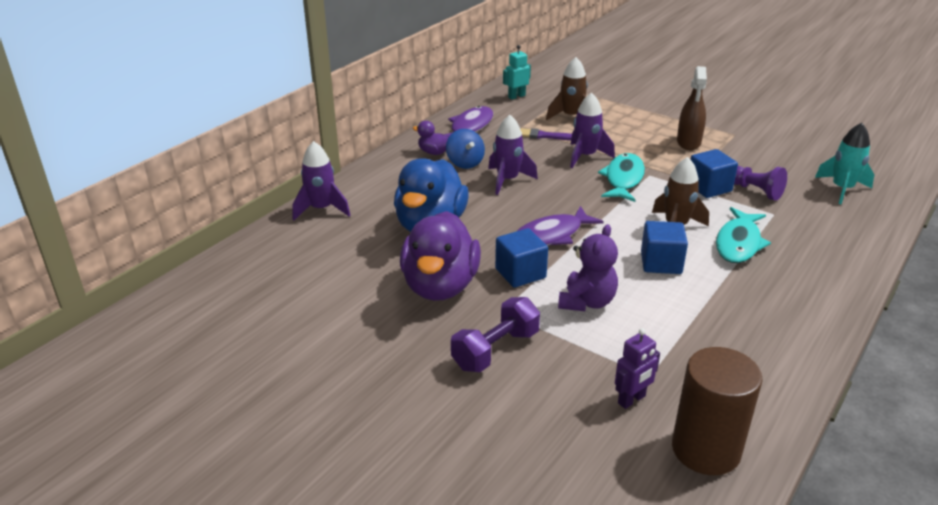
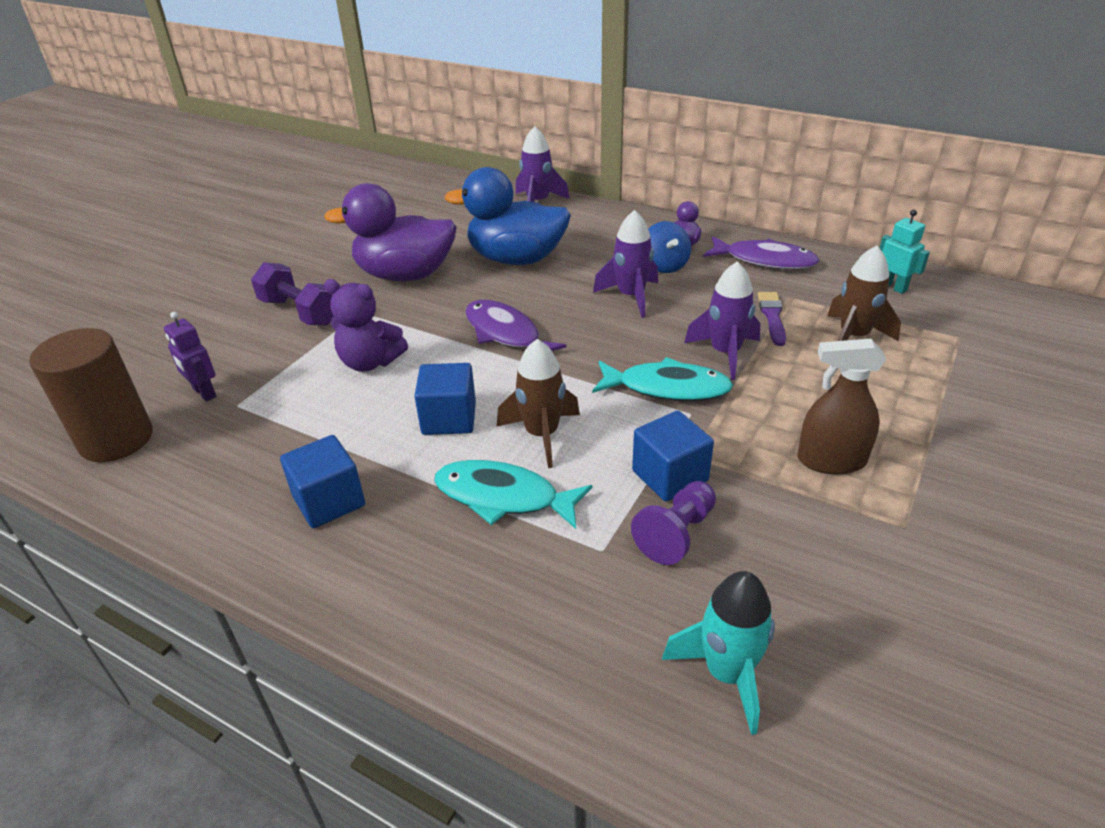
camera: 85 degrees right, 5 degrees up
blue spinning top [446,129,485,169] -> blue spinning top turned 75 degrees counterclockwise [648,221,691,273]
blue cube [495,228,548,288] -> blue cube moved to [280,435,365,528]

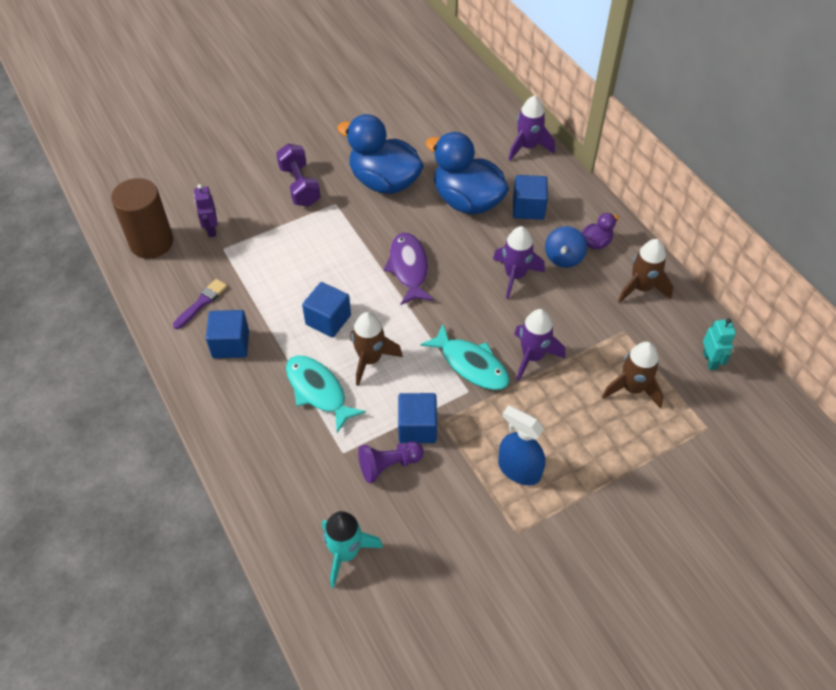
camera: 30 degrees right, 15 degrees up
purple duck [324,183,457,281] -> blue duck [337,114,424,194]
purple teddy bear [324,279,408,372] -> none
purple fish [703,236,819,269] -> brown rocket [618,239,673,303]
purple brush [758,292,786,346] -> purple brush moved to [173,279,227,329]
brown spray bottle [798,339,886,475] -> blue spray bottle [498,405,545,485]
none -> blue cube [513,175,548,220]

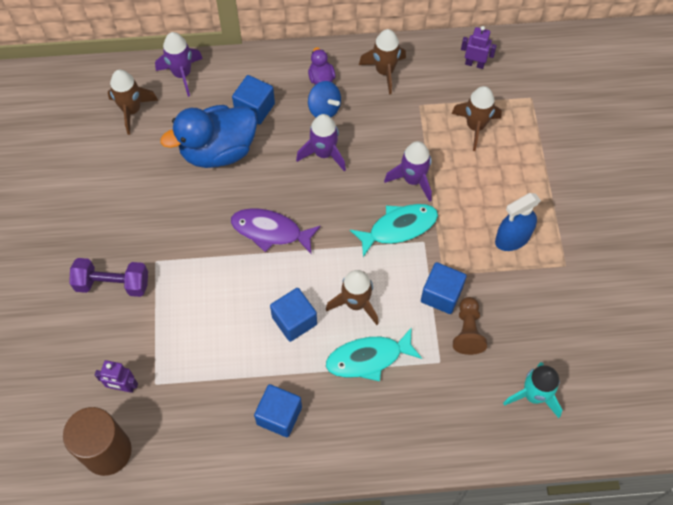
camera: 65 degrees left, 10 degrees up
purple brush [173,279,227,329] -> none
blue duck [337,114,424,194] -> none
purple pawn [358,441,424,483] -> brown pawn [453,297,487,355]
turquoise robot [703,318,736,370] -> purple robot [461,26,497,69]
none -> brown rocket [108,70,158,135]

